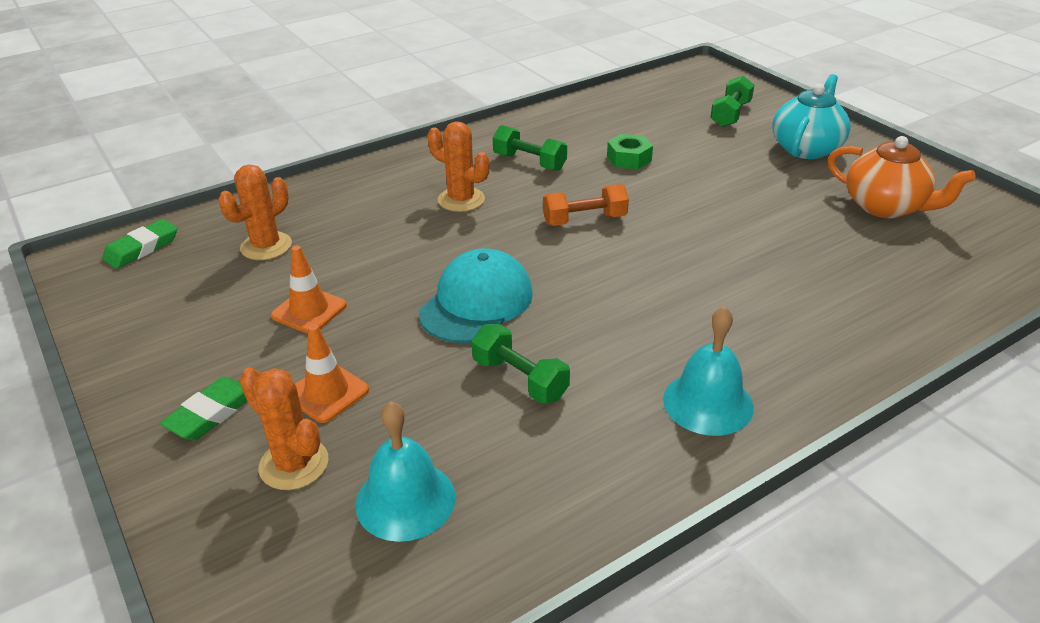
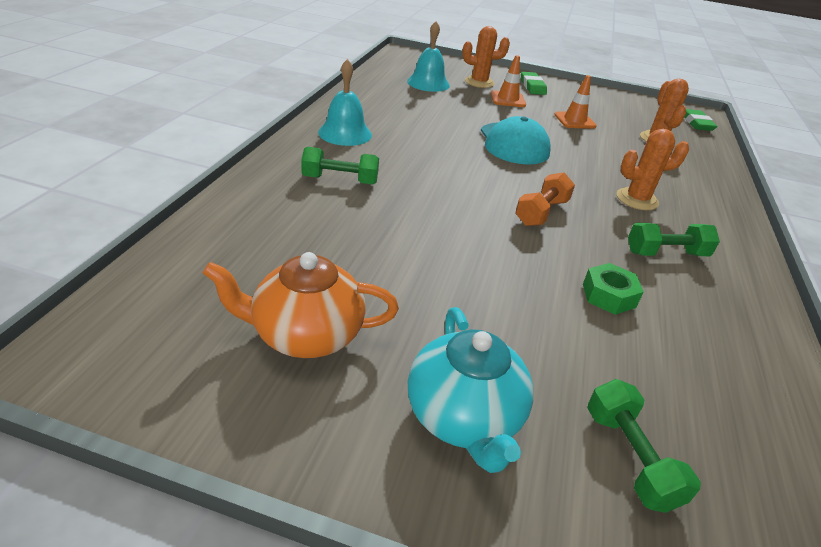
camera: 135 degrees right, 0 degrees up
green dumbbell [471,324,570,403] -> green dumbbell moved to [301,147,379,184]

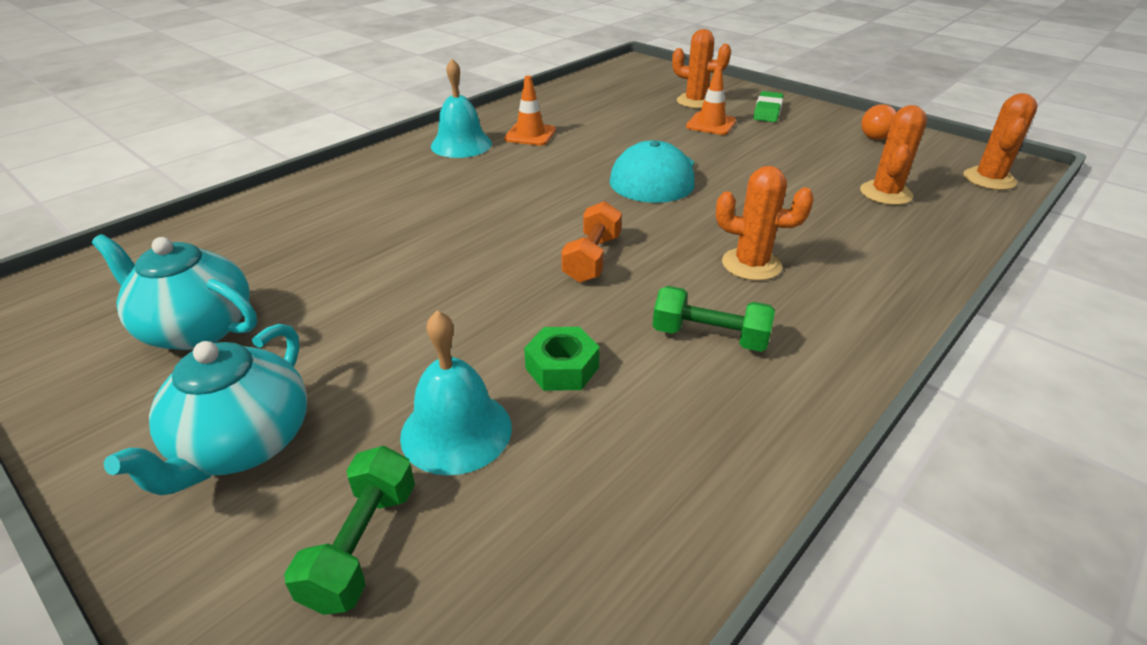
camera: 30 degrees right, 0 degrees up
orange teapot [203,252,399,358] -> turquoise teapot [92,234,257,350]
green dumbbell [301,147,379,184] -> none
turquoise bell [407,21,450,92] -> turquoise bell moved to [400,310,512,475]
orange dumbbell [515,173,575,226] -> orange dumbbell turned 45 degrees counterclockwise [561,201,622,283]
orange traffic cone [554,75,597,129] -> orange traffic cone moved to [504,76,556,146]
green eraser [684,109,717,131] -> orange cactus [963,93,1038,190]
none -> orange light bulb [861,104,896,140]

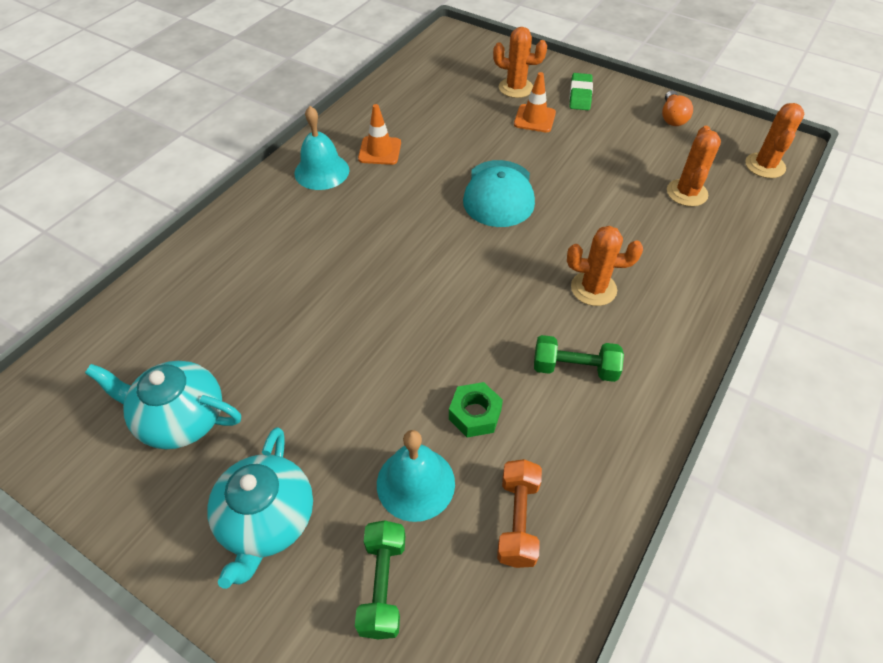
camera: 10 degrees left, 15 degrees up
orange dumbbell [561,201,622,283] -> orange dumbbell moved to [497,459,542,568]

